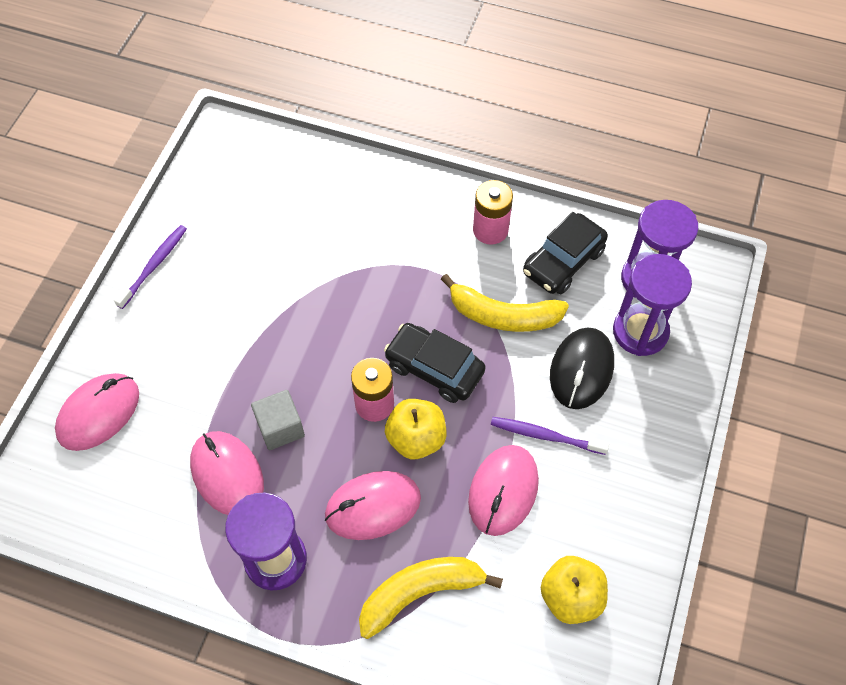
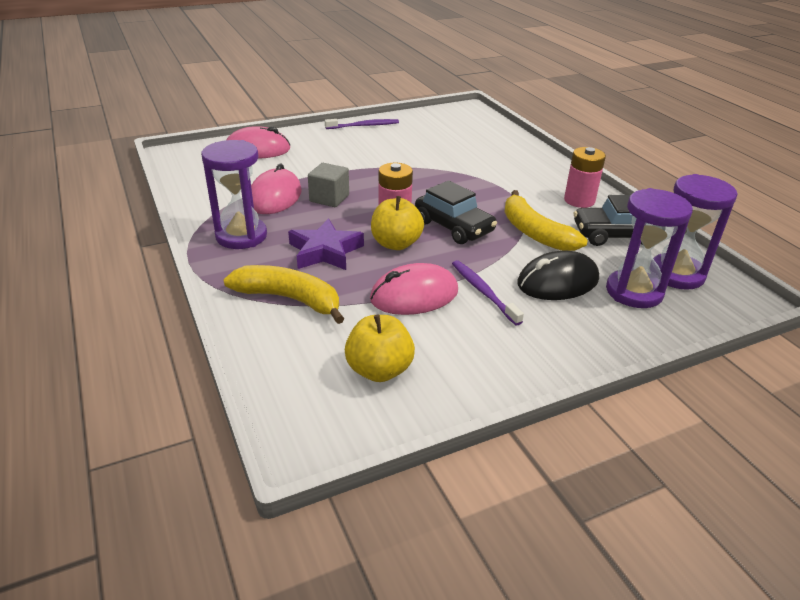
camera: 45 degrees right, 25 degrees down
pink mouse [325,471,421,540] -> purple star [288,218,364,270]
black car [384,323,486,403] -> black car turned 150 degrees clockwise [415,180,497,244]

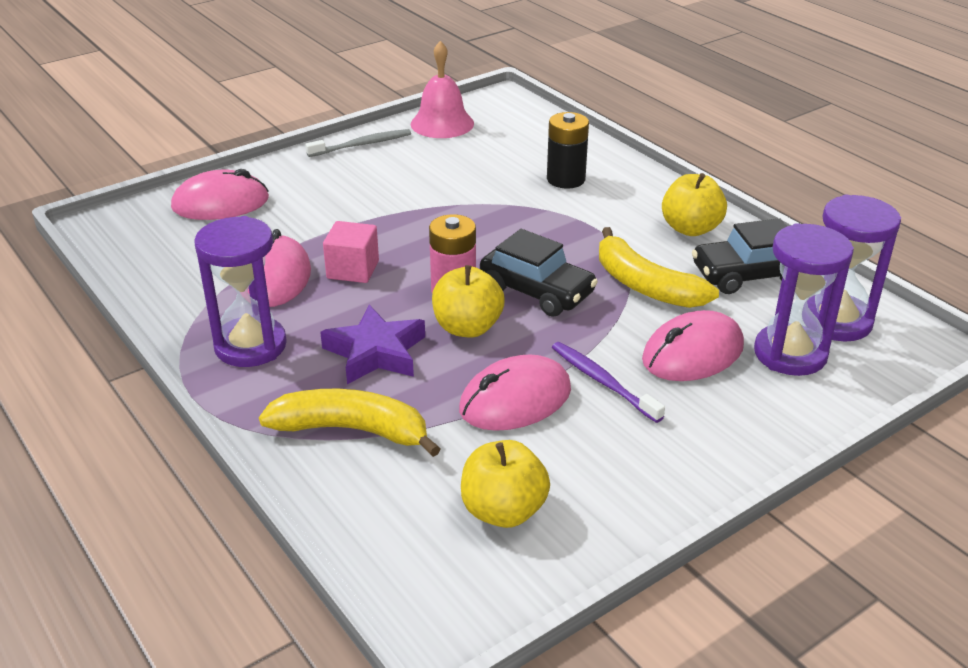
camera: 10 degrees left, 0 degrees up
grey cube [308,163,349,207] -> pink cube [323,221,379,283]
purple toothbrush [325,119,399,129] -> grey toothbrush [305,129,411,157]
black mouse [517,250,599,300] -> pink mouse [642,310,744,381]
pink battery [564,147,606,208] -> yellow apple [662,173,727,236]
none -> pink bell [411,41,474,138]
none -> black battery [547,112,589,189]

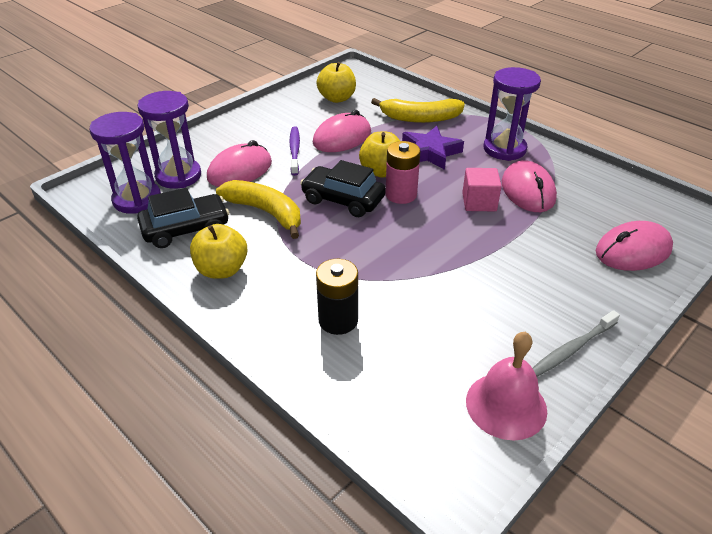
camera: 170 degrees right, 5 degrees up
purple toothbrush [552,342,665,423] -> purple toothbrush turned 135 degrees counterclockwise [289,126,300,176]

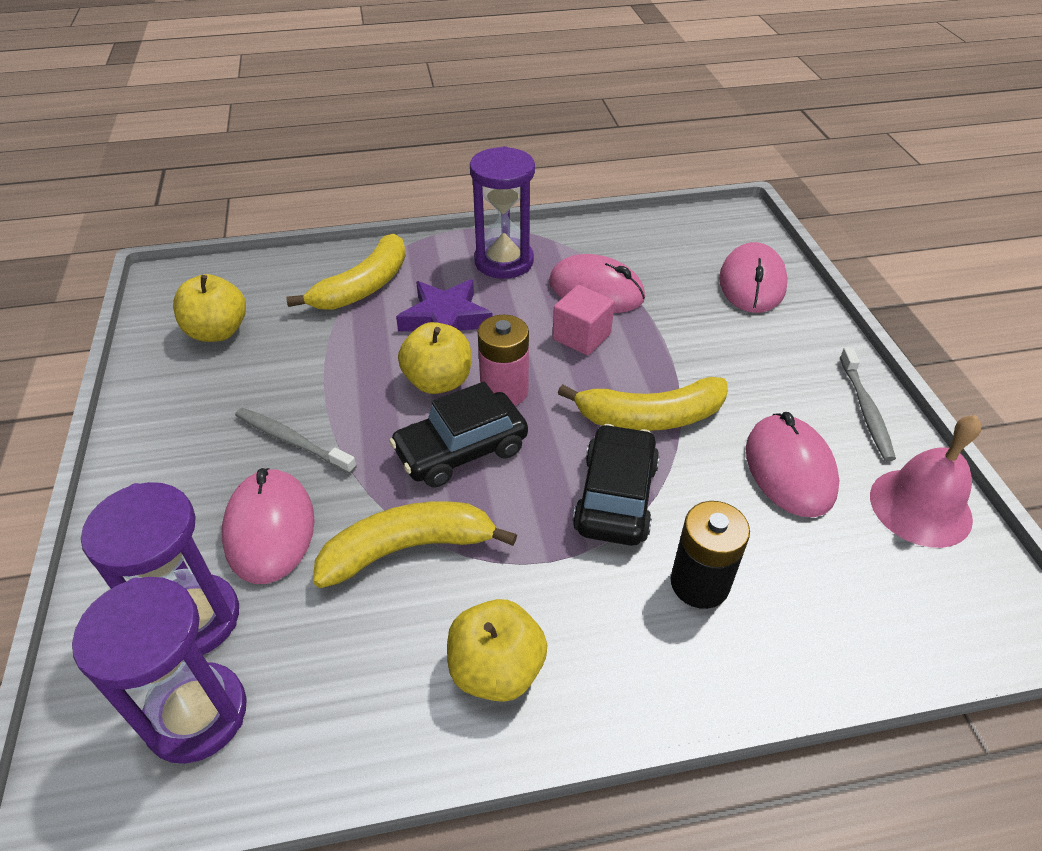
camera: 55 degrees left, 5 degrees up
black car [137,188,229,248] -> black car moved to [573,424,660,546]
purple toothbrush [289,126,300,176] -> grey toothbrush [235,408,357,474]
pink mouse [313,110,371,152] -> pink mouse moved to [746,412,839,517]
none -> yellow banana [558,377,728,431]

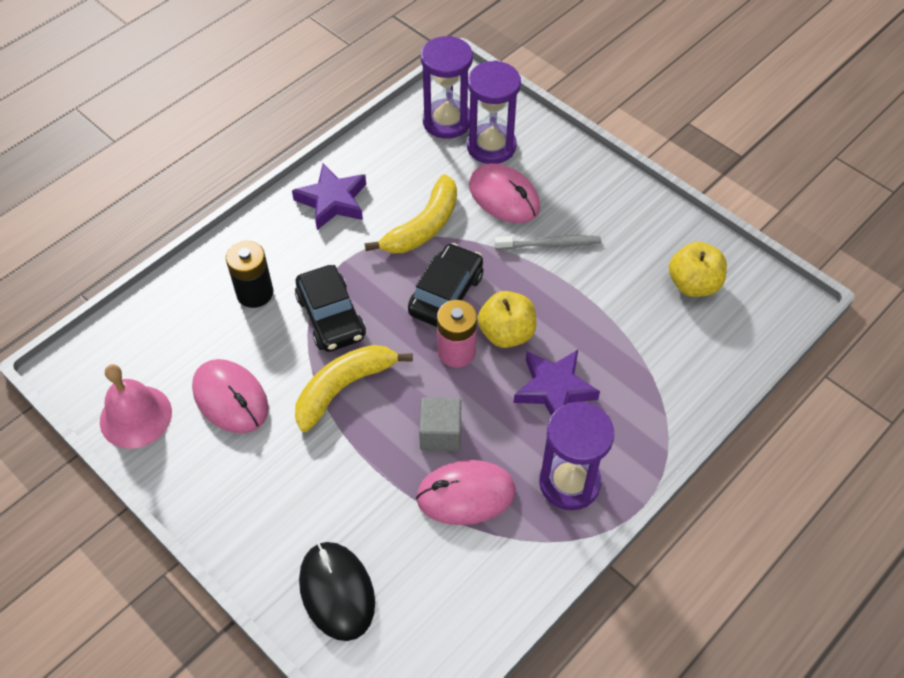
camera: 145 degrees right, 10 degrees up
yellow banana [286,234,406,310] -> none
yellow apple [447,599,547,702] -> purple star [292,164,366,230]
pink cube [553,285,615,356] -> grey cube [419,398,461,451]
pink mouse [719,242,788,313] -> black mouse [299,542,375,641]
grey toothbrush [840,347,896,461] -> none

